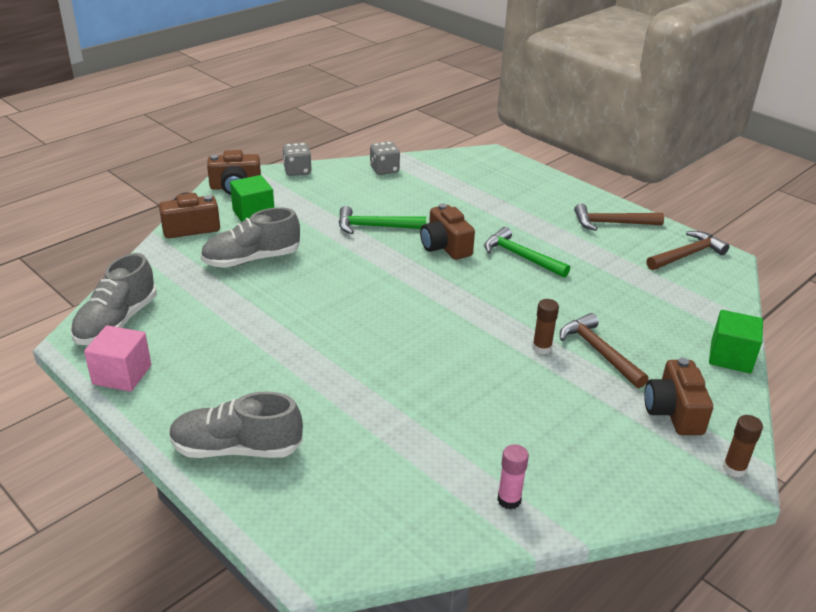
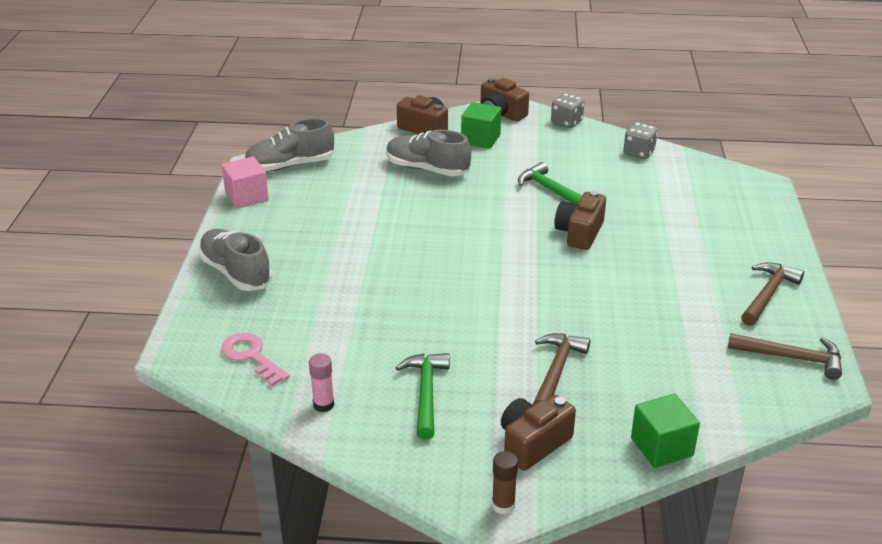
camera: 50 degrees right, 0 degrees up
green hammer [484,227,570,278] -> green hammer moved to [396,353,450,440]
brown glue stick [532,299,559,354] -> none
brown hammer [574,203,664,231] -> brown hammer turned 75 degrees clockwise [741,262,804,326]
none -> pink key [222,333,290,386]

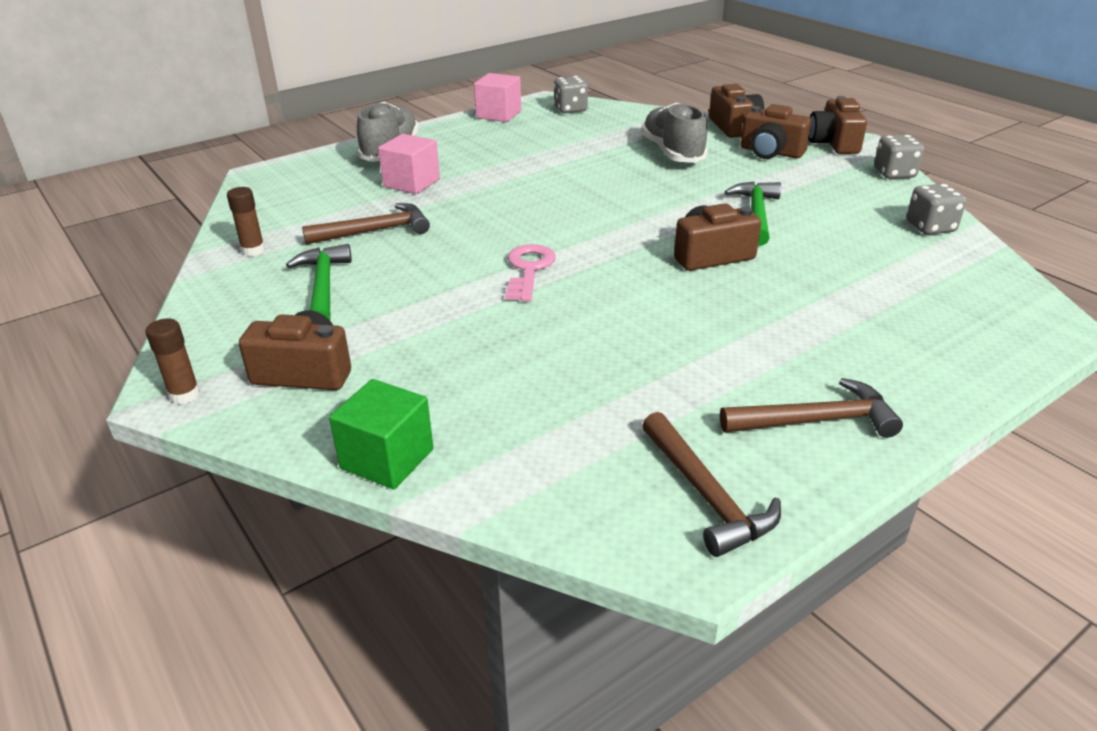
camera: 50 degrees right, 0 degrees up
pink key [222,333,290,386] -> pink key moved to [505,244,556,301]
grey shoe [245,118,334,171] -> grey dice [554,76,588,113]
pink glue stick [309,353,334,412] -> brown glue stick [227,187,265,256]
green hammer [396,353,450,440] -> green hammer turned 60 degrees counterclockwise [286,244,352,320]
green cube [461,102,501,149] -> brown camera [741,104,812,159]
brown hammer [533,333,590,405] -> brown hammer moved to [302,203,430,245]
none -> pink cube [378,134,440,194]

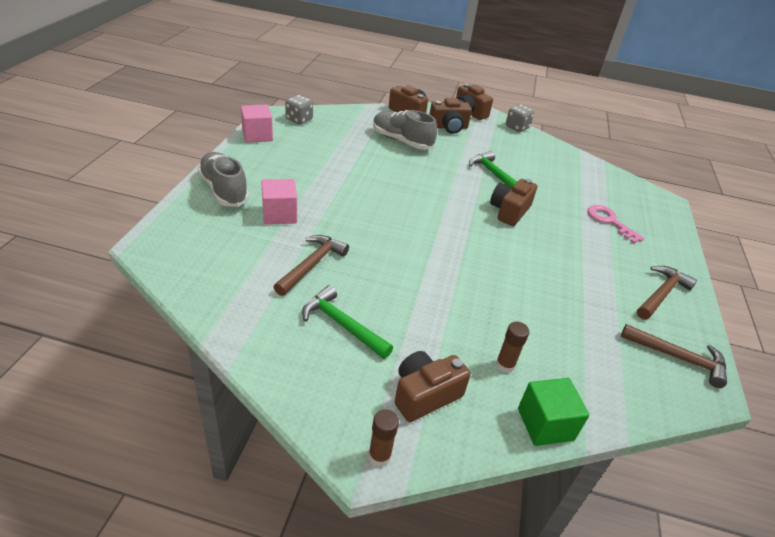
camera: 45 degrees left, 5 degrees up
brown glue stick [227,187,265,256] -> brown glue stick moved to [496,322,529,373]
pink key [505,244,556,301] -> pink key moved to [588,205,644,244]
grey dice [907,184,966,235] -> none

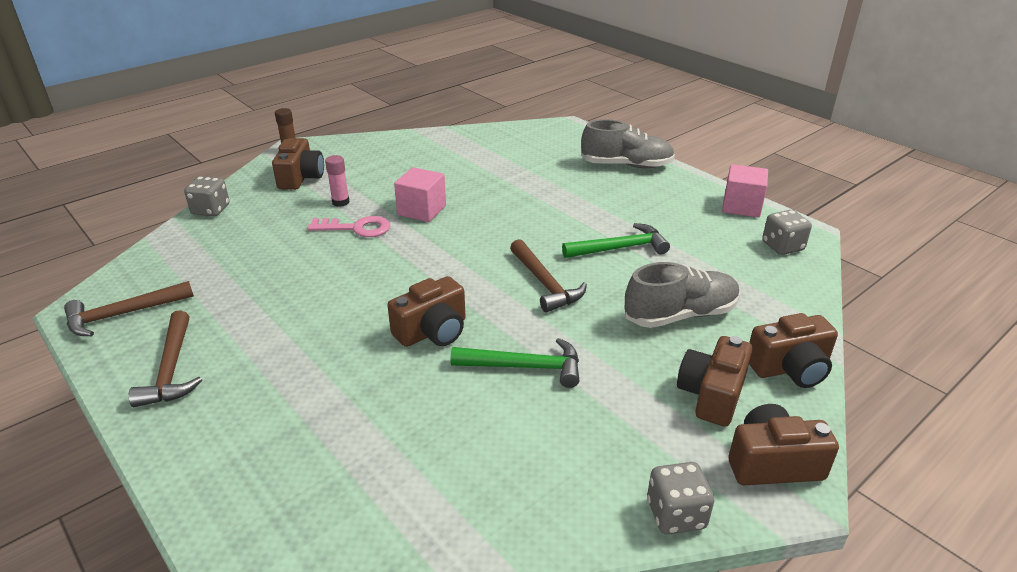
camera: 130 degrees right, 5 degrees down
pink cube [261,179,297,225] -> pink cube moved to [394,167,446,222]
brown hammer [273,235,349,296] -> brown hammer moved to [510,239,587,312]
green hammer [302,285,393,359] -> green hammer moved to [562,223,670,258]
brown camera [490,179,537,226] -> brown camera turned 75 degrees clockwise [387,276,465,347]
brown glue stick [496,322,529,373] -> none
green cube [518,378,589,446] -> grey dice [184,176,229,216]
pink key [588,205,644,244] -> pink key moved to [307,216,390,237]
none -> pink glue stick [325,155,350,207]

